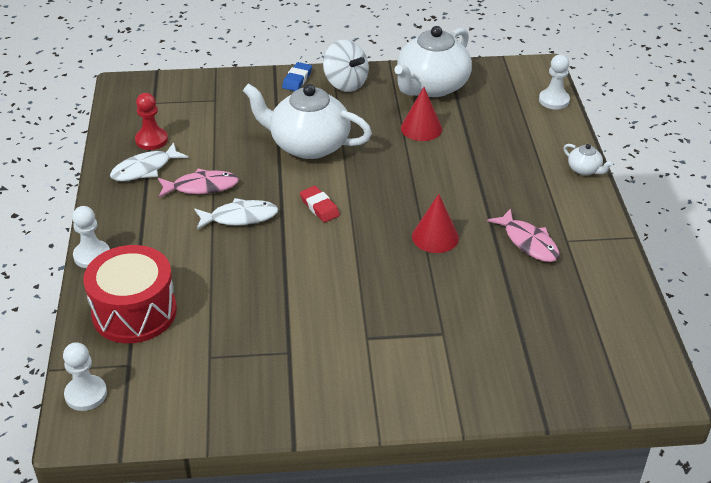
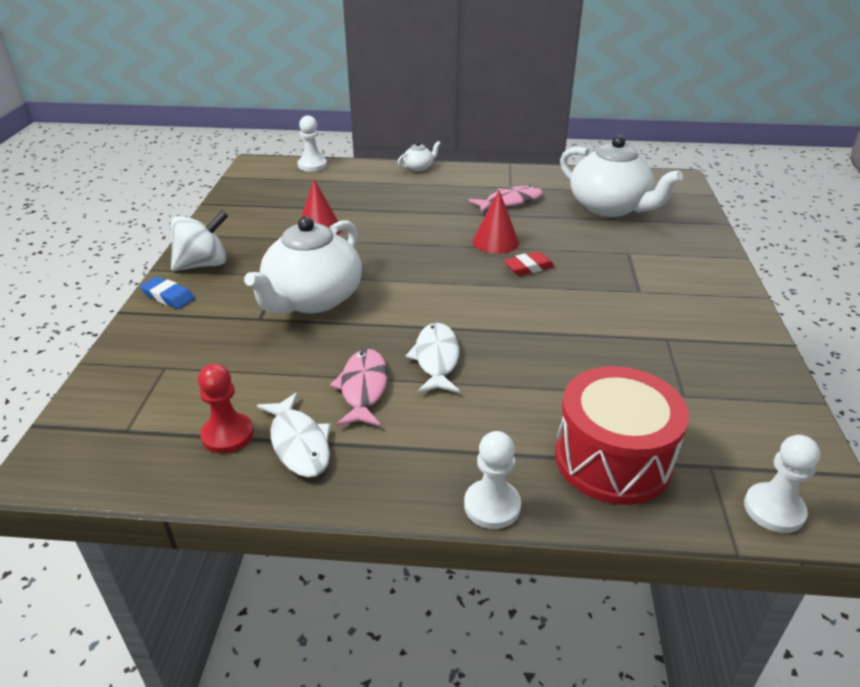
camera: 80 degrees left, 5 degrees down
red eraser [300,186,340,222] -> red eraser moved to [503,251,555,276]
white teapot [394,26,472,97] -> white teapot moved to [560,135,683,217]

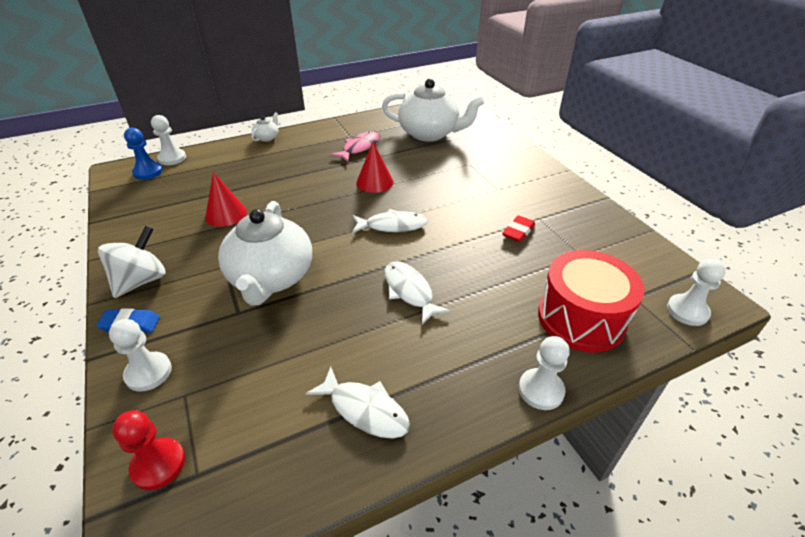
camera: 30 degrees left, 5 degrees up
red pawn [198,364,254,454] -> red pawn moved to [112,410,185,490]
pink fish [330,349,388,426] -> none
red eraser [503,251,555,276] -> red eraser moved to [502,215,535,242]
none -> white pawn [109,319,172,392]
none -> blue pawn [124,128,163,180]
none -> white fish [352,209,428,233]

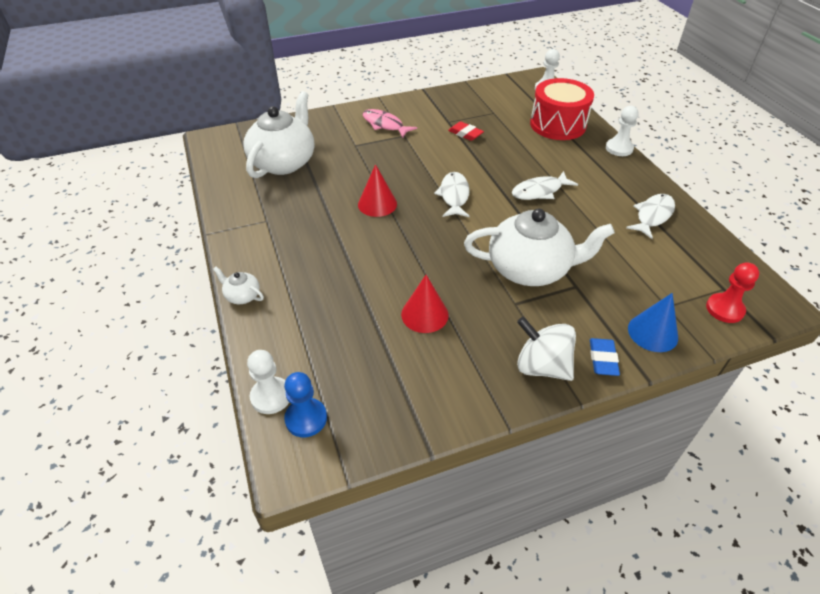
camera: 85 degrees left, 5 degrees up
white pawn [109,319,172,392] -> blue cone [628,293,678,352]
pink fish [330,131,380,162] -> pink fish moved to [363,109,417,138]

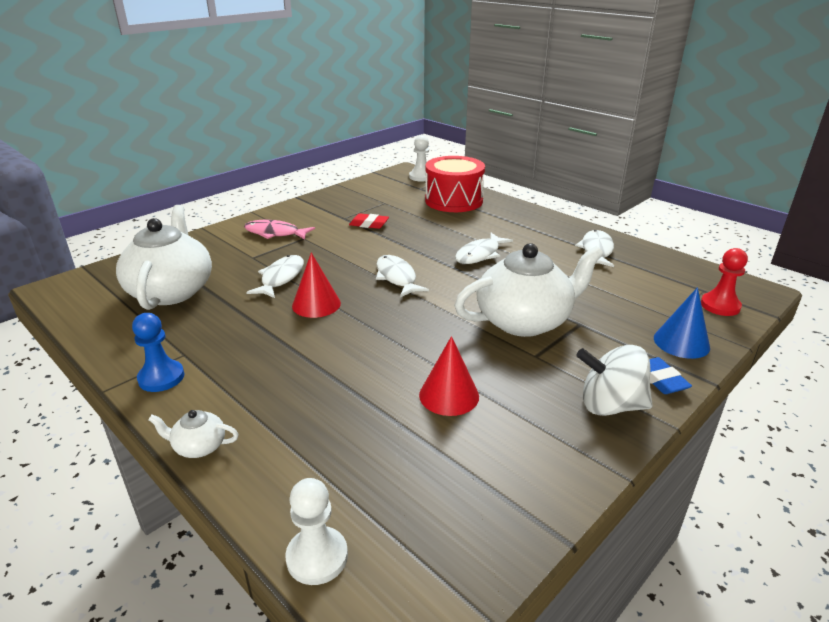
camera: 25 degrees left, 15 degrees down
blue pawn [284,372,327,437] -> blue pawn moved to [132,313,185,392]
white pawn [606,106,638,156] -> none
none -> white fish [246,255,304,298]

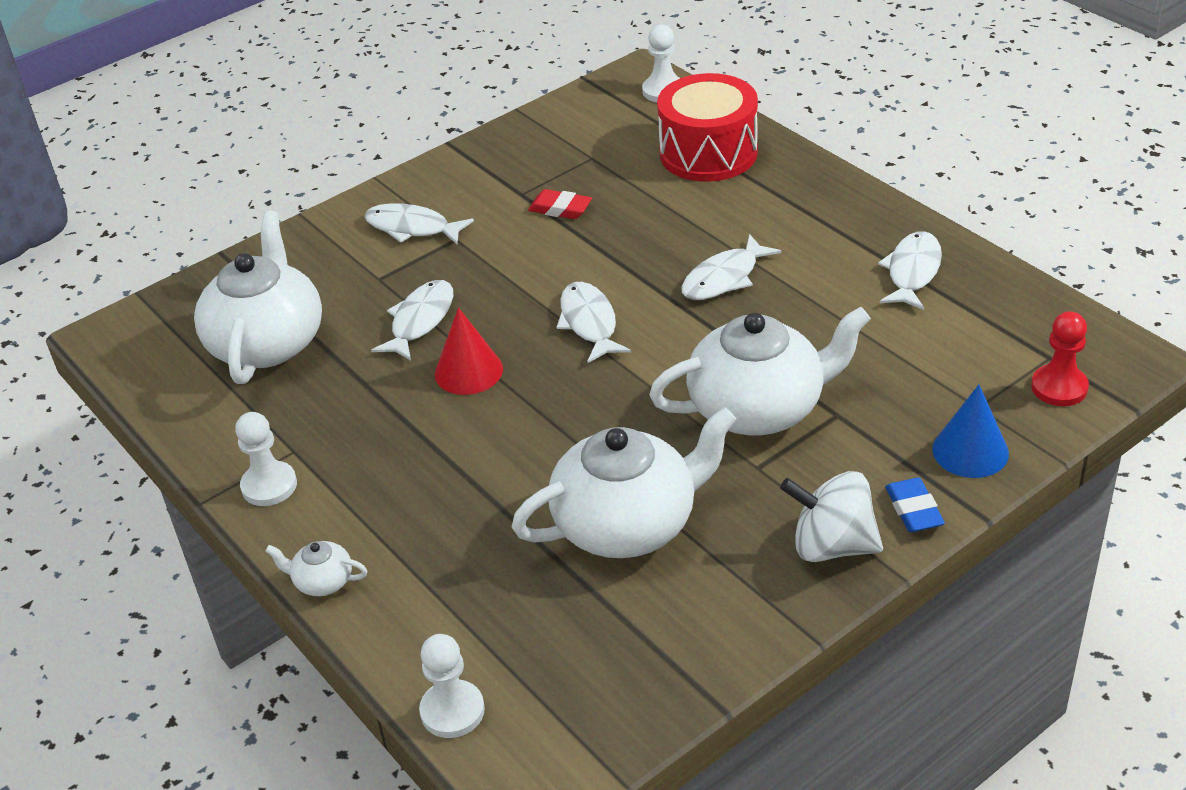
camera: 10 degrees right, 10 degrees up
blue pawn [132,313,185,392] -> white pawn [235,412,297,506]
pink fish [244,220,315,240] -> white fish [364,203,474,244]
red cone [419,336,479,416] -> white teapot [512,407,737,558]

